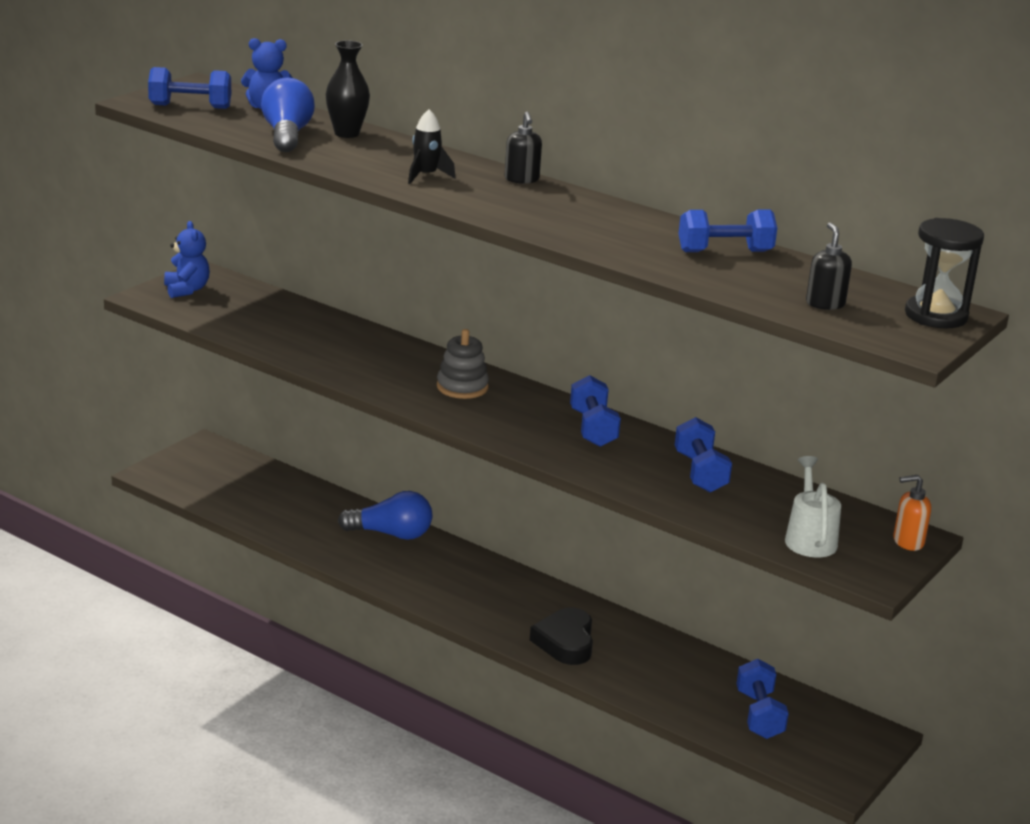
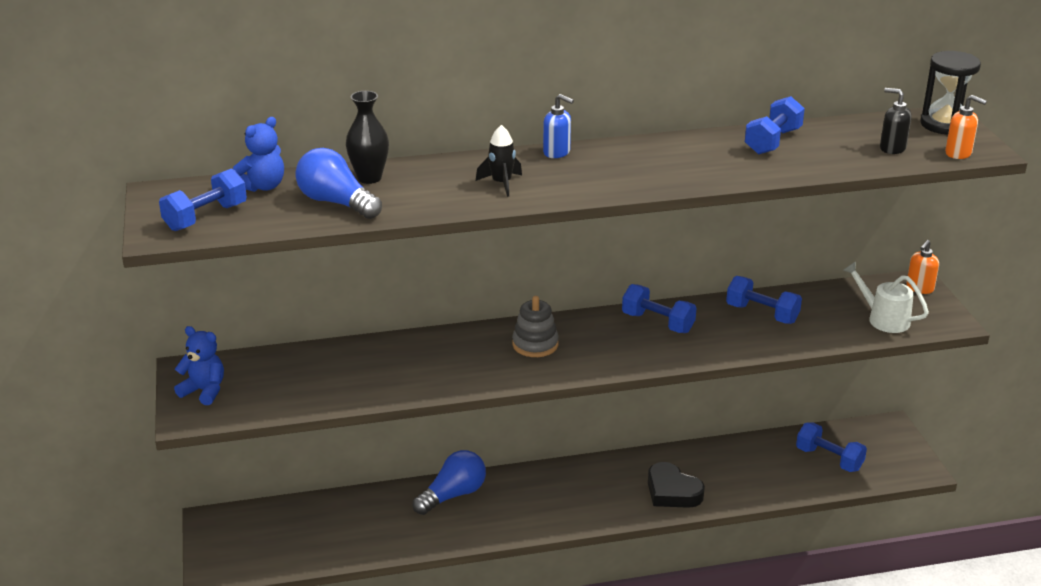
camera: 45 degrees left, 5 degrees up
black soap dispenser [505,112,542,184] -> blue soap dispenser [543,94,574,158]
none -> orange soap dispenser [945,95,987,159]

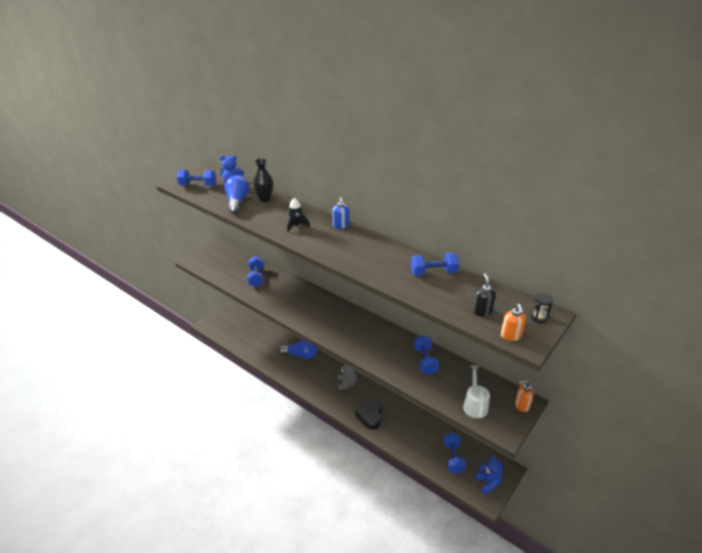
camera: 50 degrees right, 5 degrees up
blue teddy bear [174,326,224,405] -> blue teddy bear moved to [475,455,503,494]
grey stacking toy [512,296,559,357] -> none
blue dumbbell [622,284,697,333] -> blue dumbbell moved to [247,256,264,287]
black hourglass [920,51,981,135] -> black hourglass [530,293,553,323], size x0.54
none -> grey teddy bear [338,363,357,390]

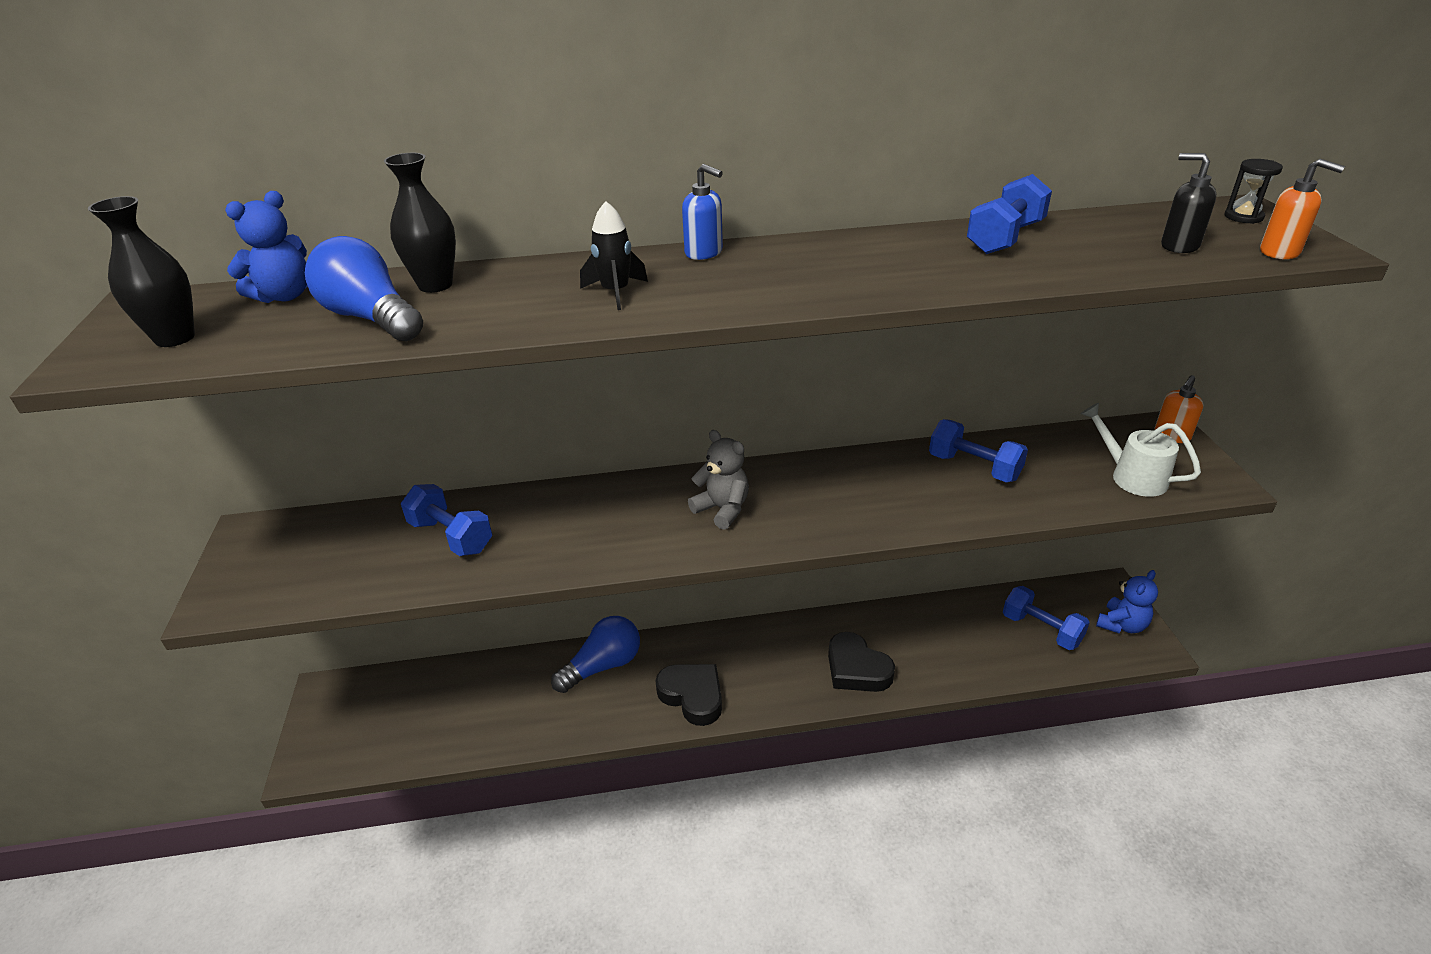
camera: 45 degrees left, 0 degrees up
blue dumbbell [177,170,216,186] -> black vase [88,196,195,347]
grey teddy bear [338,363,357,390] -> grey teddy bear moved to [688,430,749,530]
blue teddy bear [475,455,503,494] -> blue teddy bear turned 105 degrees clockwise [1096,570,1158,634]
none -> black heart [656,664,722,726]

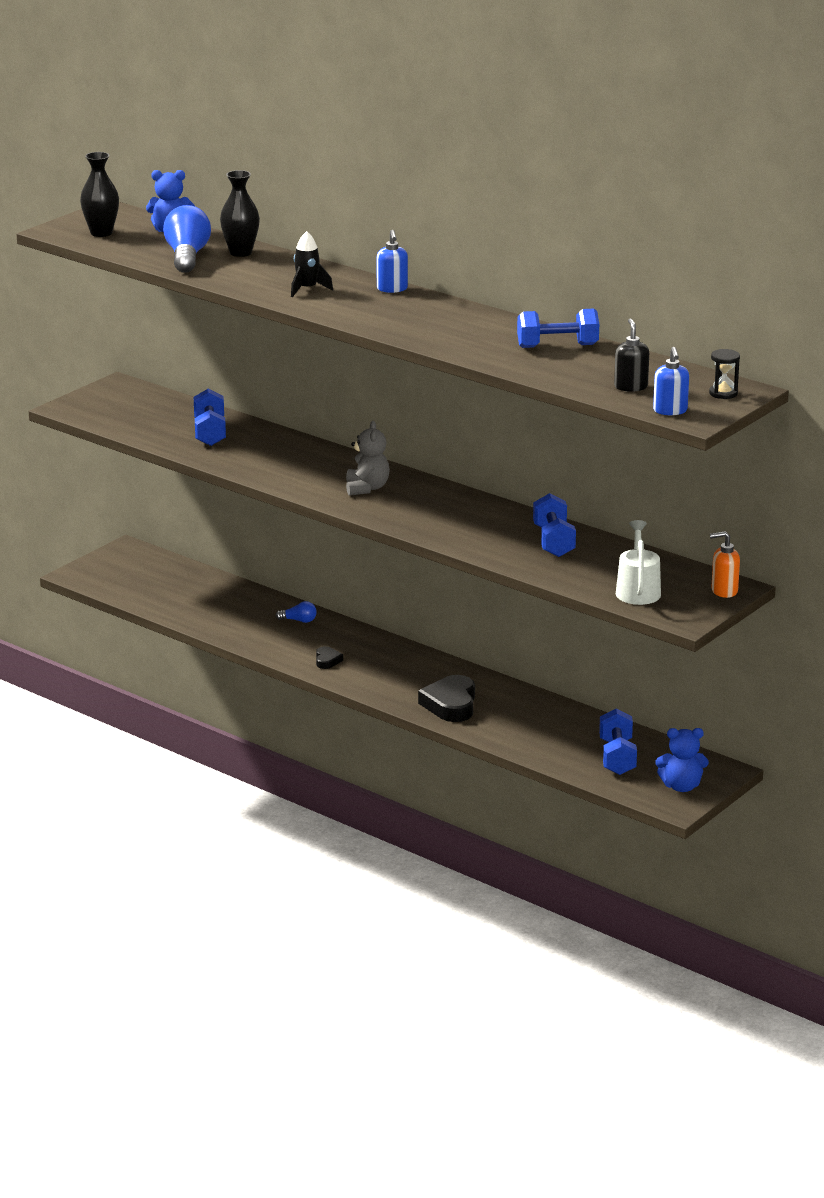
camera: 45 degrees right, 10 degrees down
blue light bulb [551,616,640,693] -> blue light bulb [275,601,317,623], size x0.47
black heart [656,664,722,726] -> black heart [316,646,343,669], size x0.50
orange soap dispenser [1260,159,1345,259] -> blue soap dispenser [653,347,689,415]

